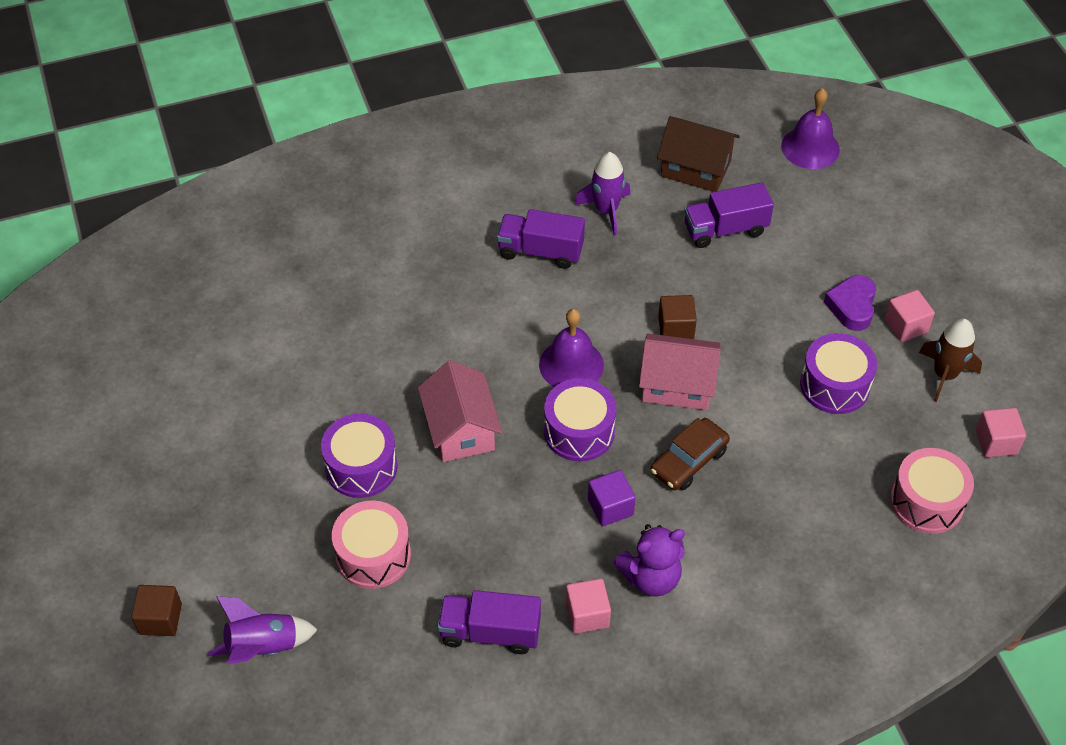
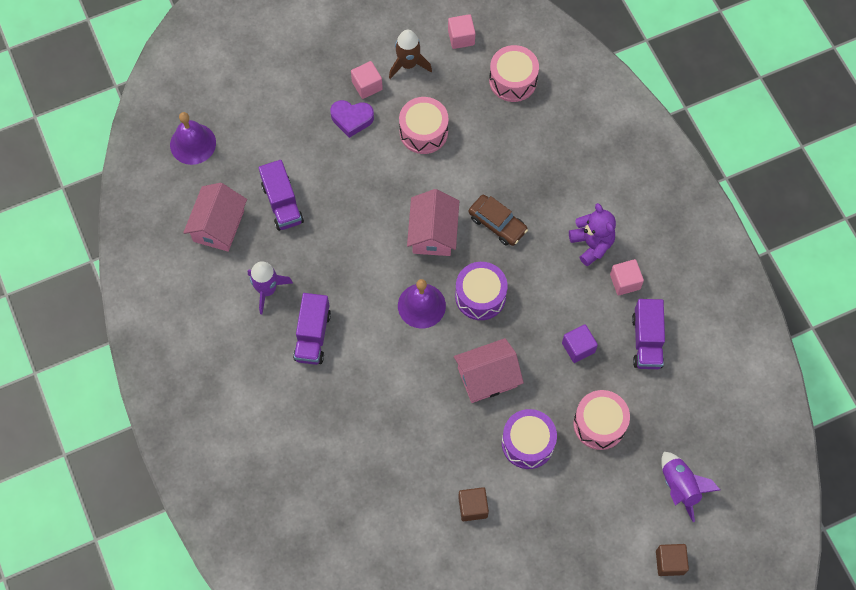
camera: 95 degrees left, 15 degrees up
purple cube [588,470,636,526] -> purple cube moved to [562,324,598,363]
brown house [657,116,740,192] -> pink house [183,183,247,252]
brown cube [658,295,697,339] -> brown cube moved to [458,487,489,521]
purple drum [800,333,877,414] -> pink drum [399,97,449,154]

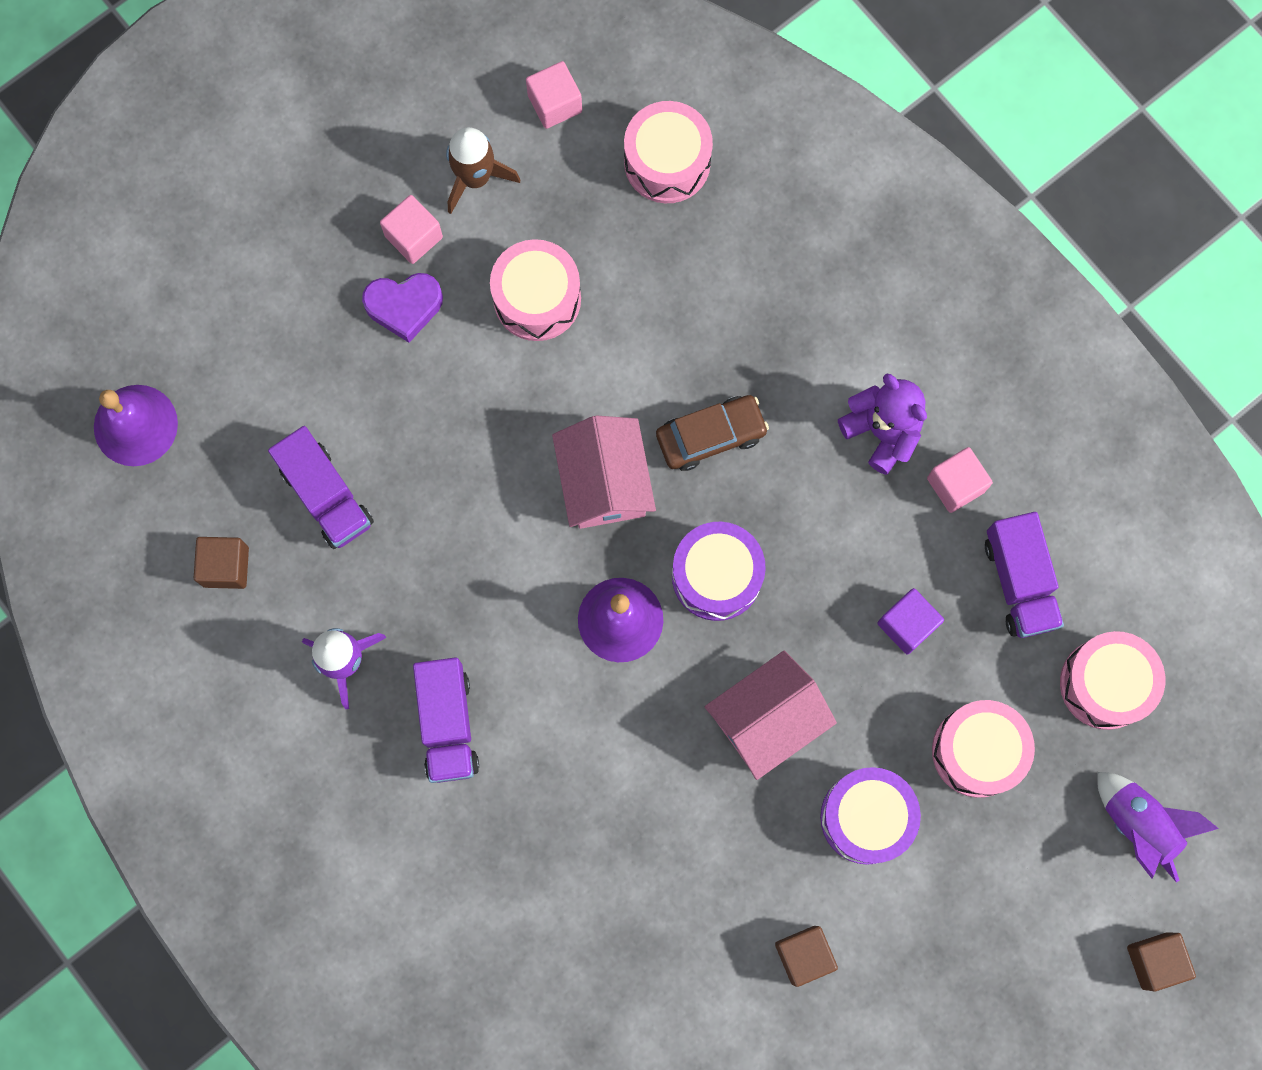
camera: 15 degrees left, 10 degrees up
pink house [183,183,247,252] -> brown cube [194,537,249,589]
brown car [469,195,528,246] -> brown car turned 45 degrees counterclockwise [656,395,769,471]
none -> pink drum [1060,631,1165,730]

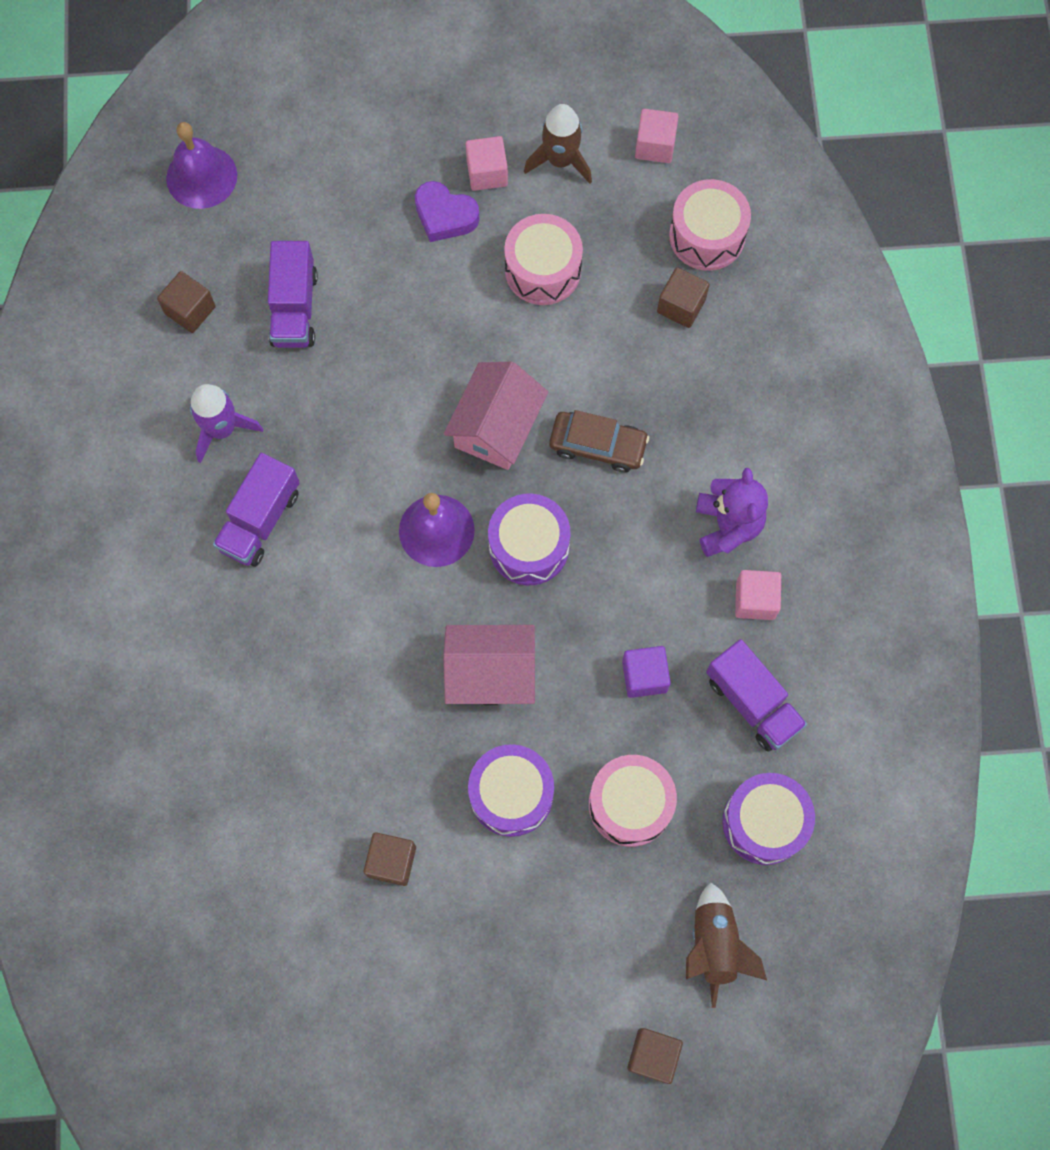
camera: 35 degrees right, 5 degrees down
purple truck [985,512,1064,638] -> purple truck turned 60 degrees counterclockwise [706,639,807,752]
pink drum [1060,631,1165,730] -> purple drum [722,773,815,865]
purple rocket [1097,772,1219,883] -> brown rocket [686,882,767,1008]
none -> brown cube [657,267,710,328]

